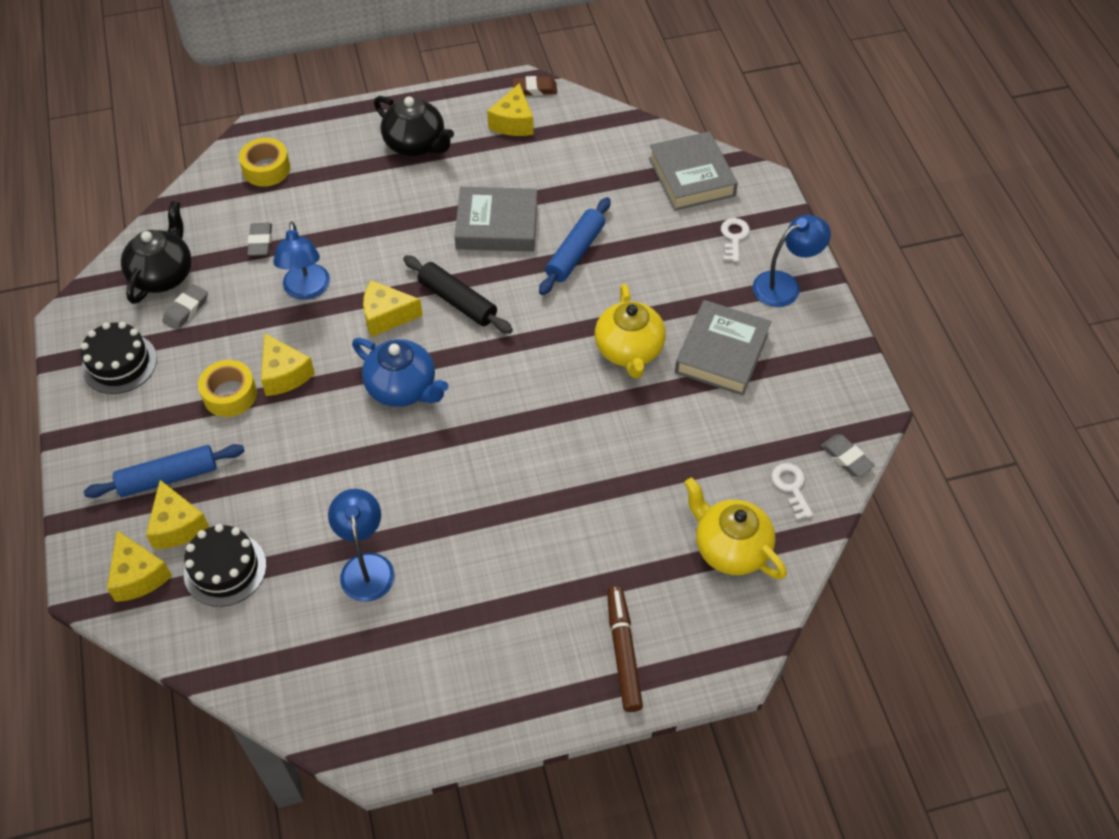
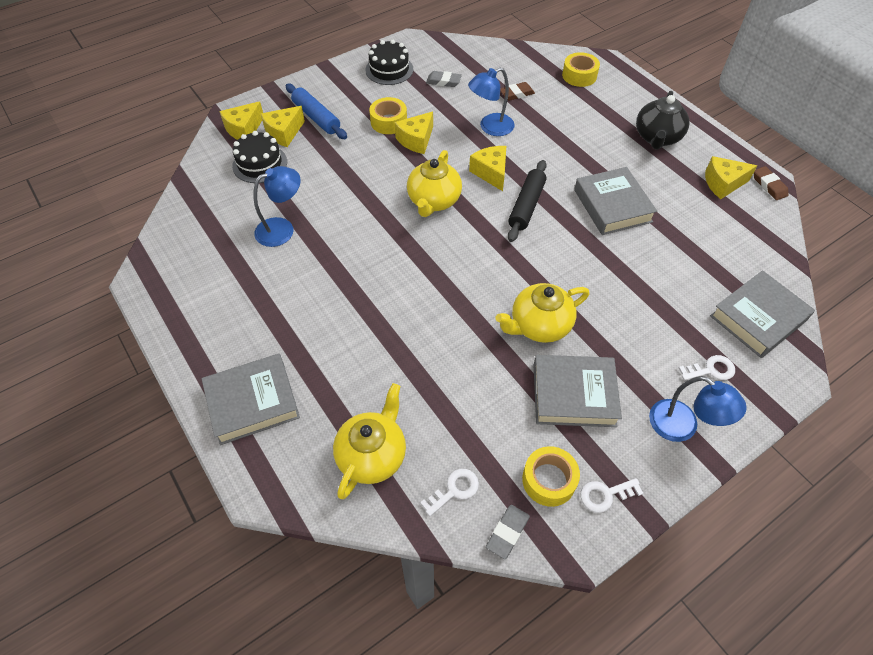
camera: 70 degrees right, 0 degrees up
black teapot [121,201,192,304] -> none
grey eraser [247,223,272,256] -> brown eraser [500,82,535,101]
blue teapot [352,338,449,407] -> yellow teapot [407,150,462,217]
blue rolling pin [539,197,611,295] -> none
brown marker [607,586,643,712] -> grey book [202,353,300,445]
none -> yellow tape [522,446,580,507]
none -> white key [580,478,644,513]

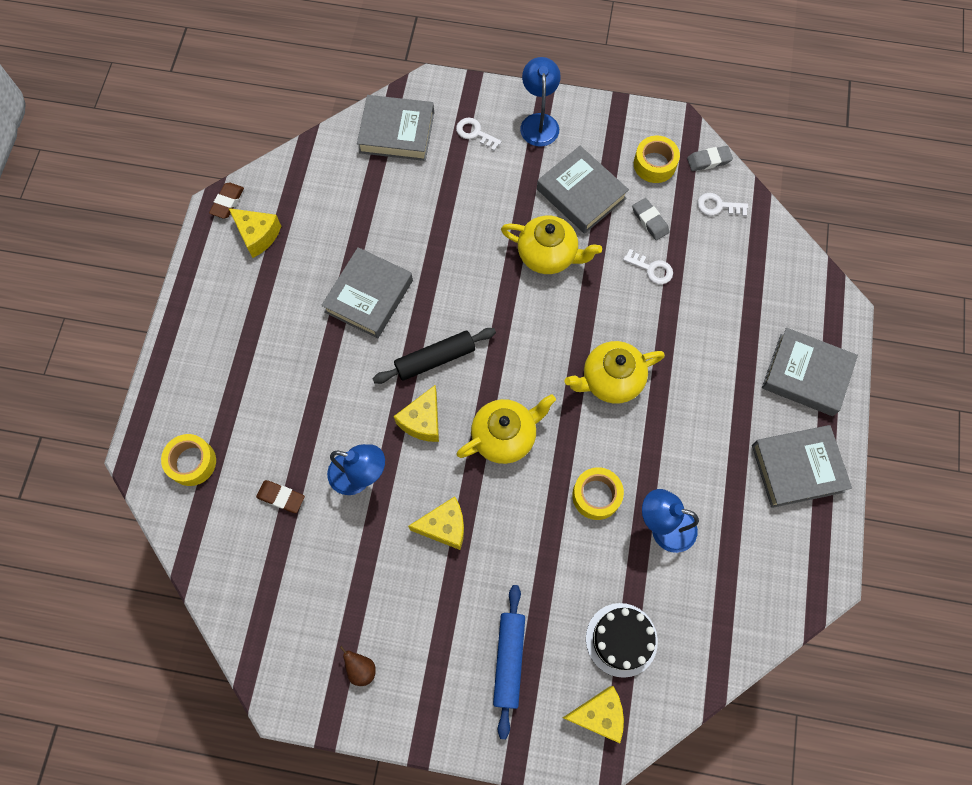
camera: 135 degrees left, 15 degrees up
yellow cheese [261,106,305,147] -> none
yellow teapot [333,383,406,499] -> yellow teapot moved to [565,341,665,403]
black cake [365,40,414,85] -> brown pear [340,646,376,686]
yellow tape [369,97,407,134] -> yellow tape moved to [572,467,624,520]
grey eraser [426,71,462,87] -> grey eraser moved to [632,198,669,241]
white key [580,478,644,513] -> white key moved to [623,249,673,284]
black teapot [636,91,689,150] -> none
none -> grey book [752,425,852,508]

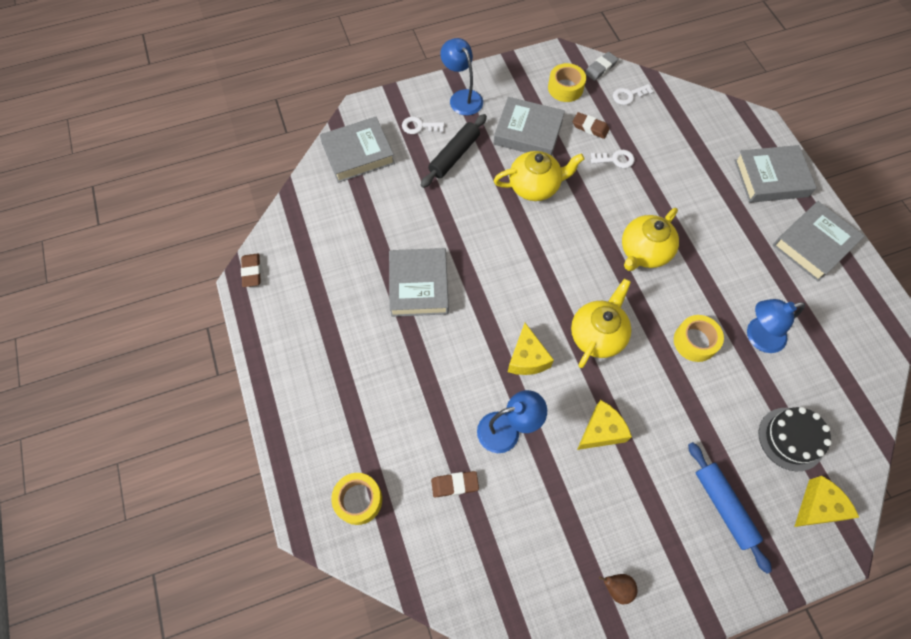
camera: 30 degrees left, 5 degrees down
yellow cheese [229,208,281,258] -> none
black rolling pin [373,328,496,384] -> black rolling pin moved to [421,114,487,188]
grey eraser [632,198,669,241] -> brown eraser [573,112,609,139]

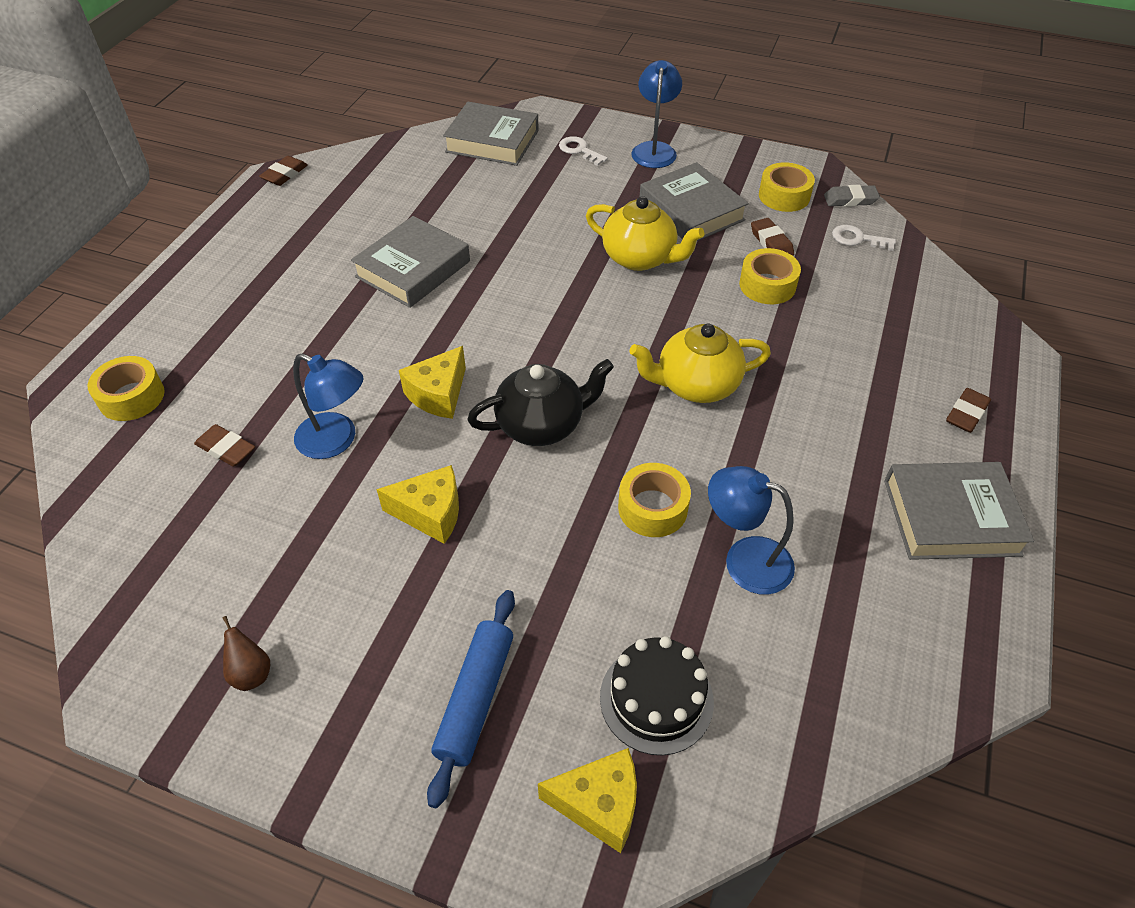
camera: 40 degrees right, 15 degrees down
black rolling pin [421,114,487,188] -> none
yellow teapot [571,279,631,368] -> black teapot [467,359,614,446]
white key [591,150,635,168] -> yellow tape [739,248,801,304]
grey book [734,145,817,203] -> brown eraser [946,388,991,433]

